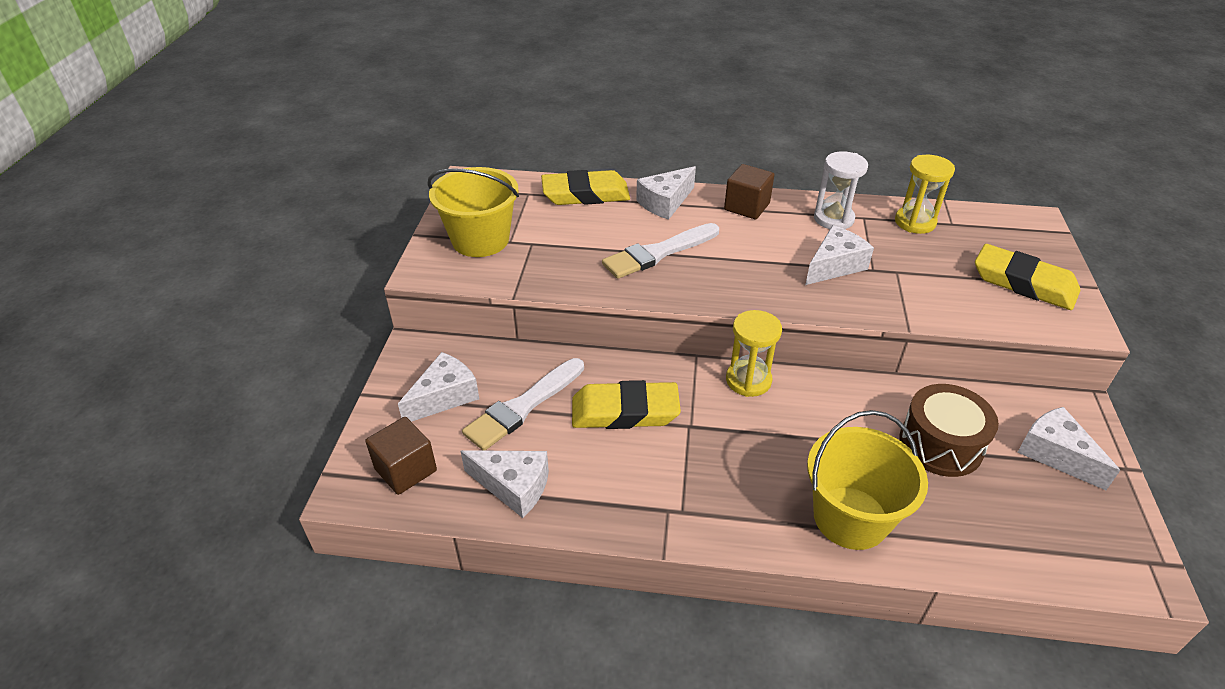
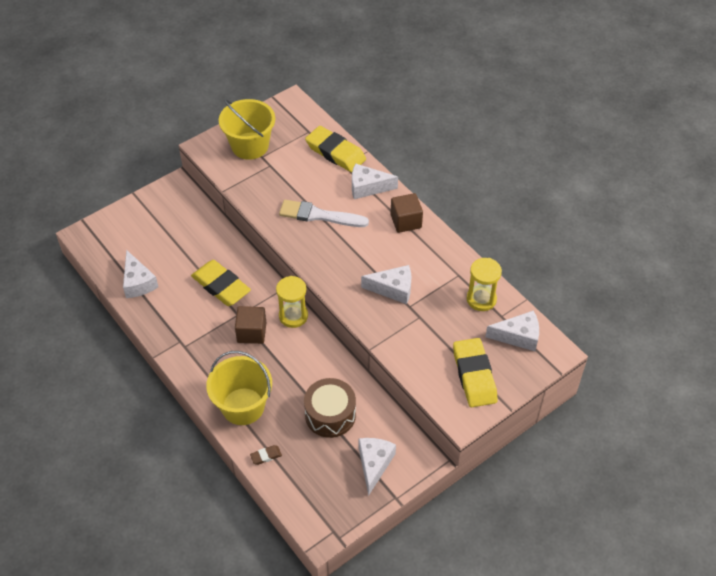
camera: 45 degrees right, 10 degrees up
brown cube [365,417,437,495] -> brown cube moved to [235,306,266,344]
white cheese [398,352,479,422] -> white cheese moved to [485,310,539,351]
white brush [462,358,584,451] -> none
white hourglass [814,151,868,229] -> none
none -> brown eraser [250,445,282,465]

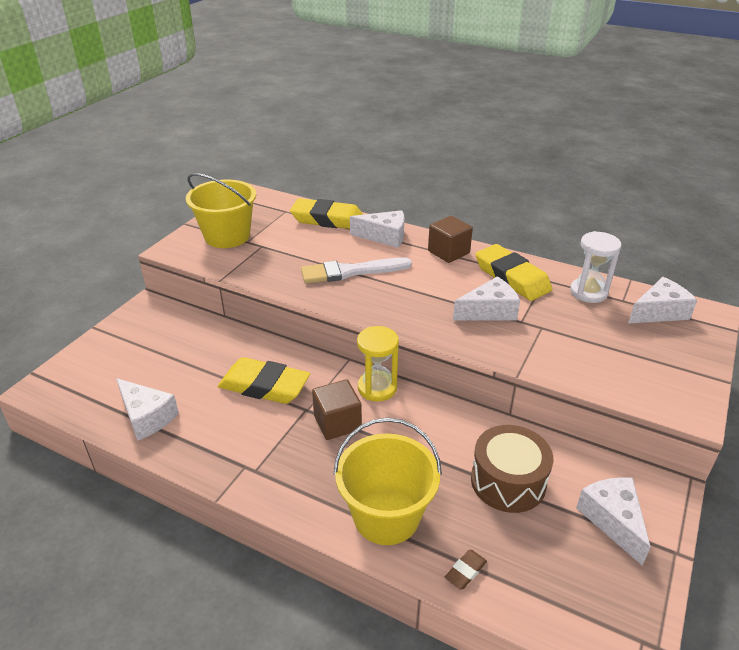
camera: 25 degrees left, 15 degrees down
white cheese [352,163,398,199] -> white cheese turned 150 degrees counterclockwise [350,210,404,248]
yellow eraser [453,338,498,407] -> yellow eraser moved to [475,244,552,301]
yellow hourglass [467,258,502,311] -> white hourglass [570,231,622,303]

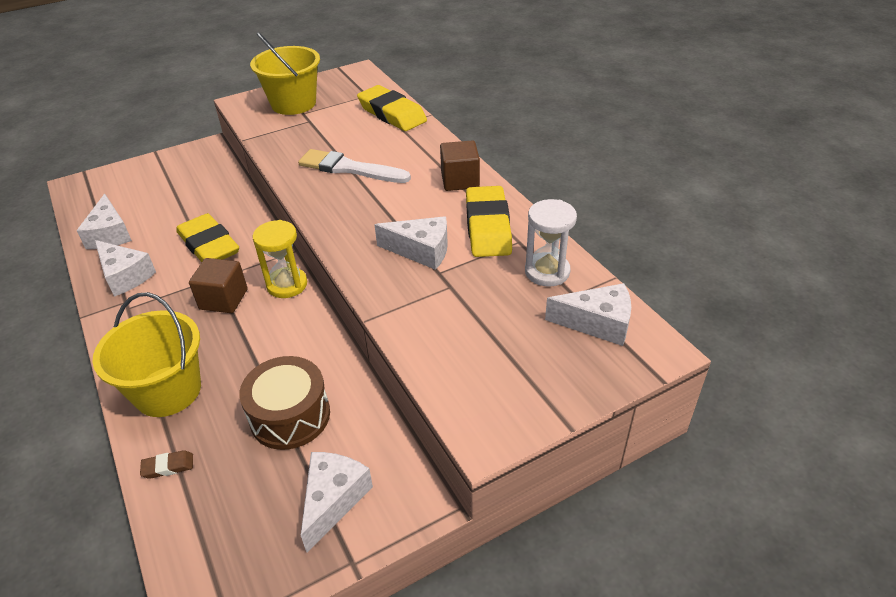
camera: 35 degrees right, 5 degrees up
white cheese [350,210,404,248] -> white cheese moved to [95,240,156,297]

